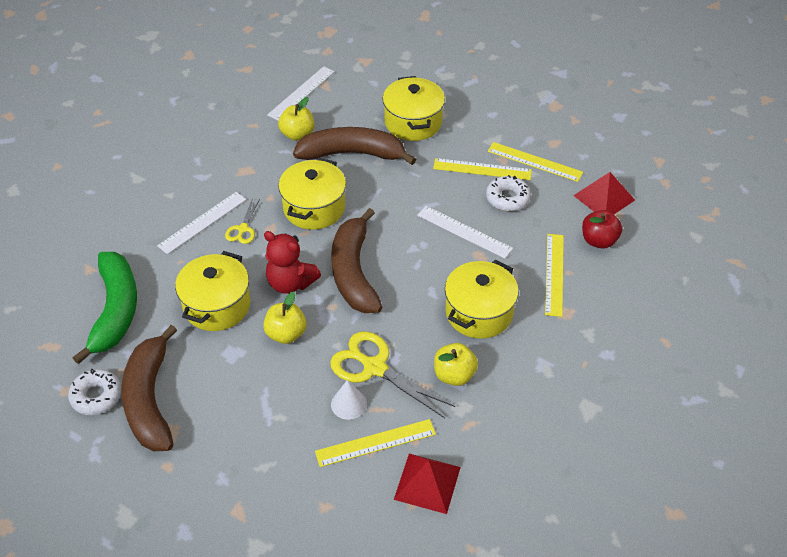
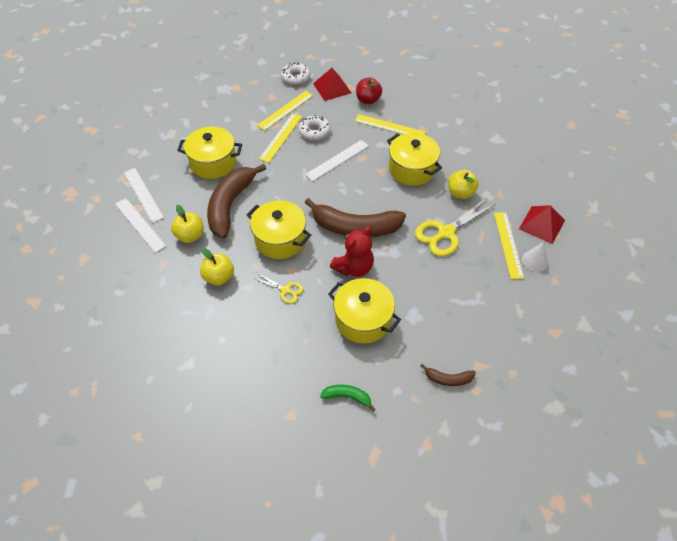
camera: 75 degrees left, 5 degrees up
white donut [68,369,122,415] -> white donut moved to [281,62,310,85]
green banana [73,252,137,364] -> green banana [320,385,375,412], size x0.45
brown banana [121,325,177,452] -> brown banana [420,364,476,386], size x0.45
white ruler [157,192,246,254] -> white ruler moved to [124,168,164,223]
yellow apple [263,291,306,344] -> yellow apple moved to [200,248,234,285]
white cone [331,380,367,420] -> white cone moved to [522,242,548,272]

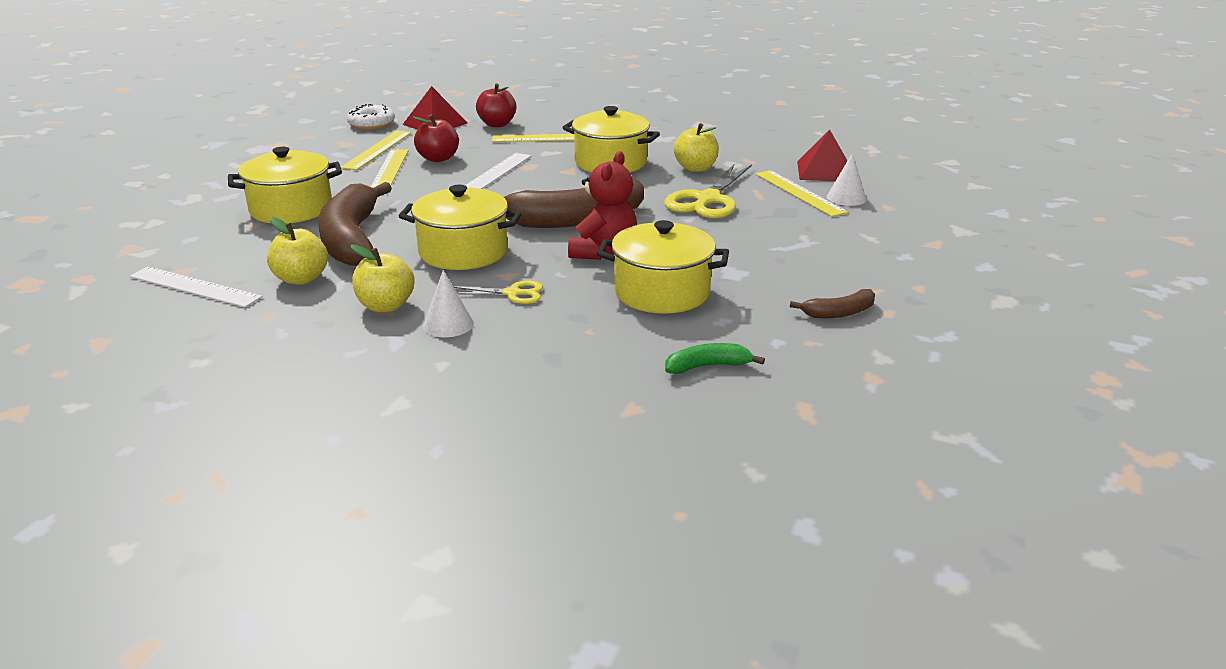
camera: 25 degrees left, 25 degrees down
white ruler [124,168,164,223] -> none
white donut [298,115,330,140] -> red apple [412,114,459,162]
none -> white cone [423,270,474,337]

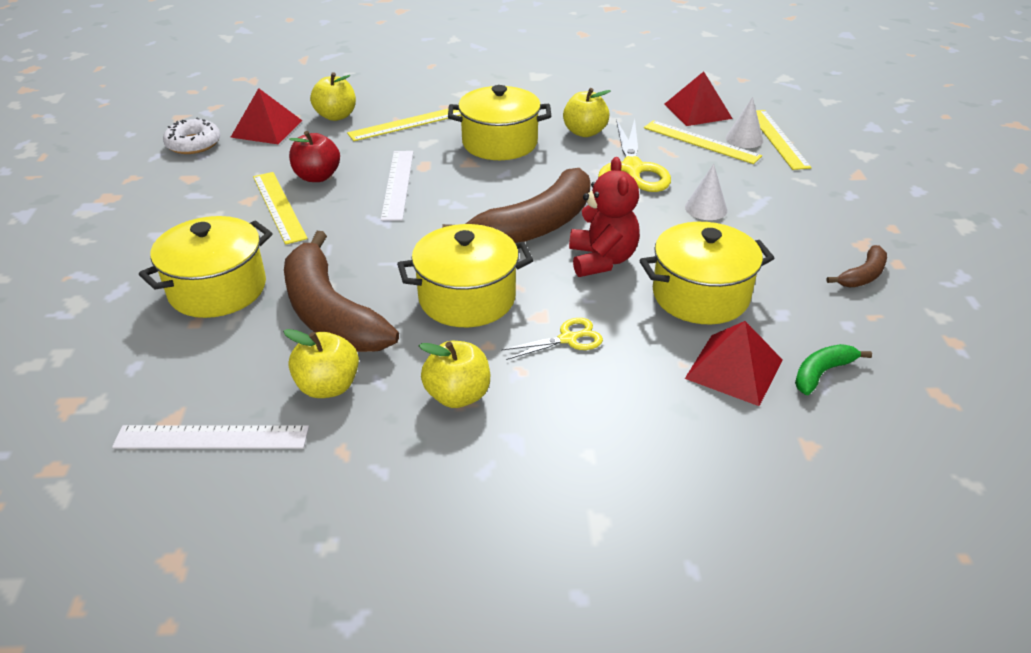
camera: 25 degrees left, 10 degrees up
yellow ruler [341,131,411,170] -> yellow ruler moved to [756,110,812,170]
white cone [423,270,474,337] -> white cone moved to [685,164,727,220]
red apple [476,84,516,127] -> yellow apple [310,72,356,121]
none -> red pyramid [685,321,783,406]

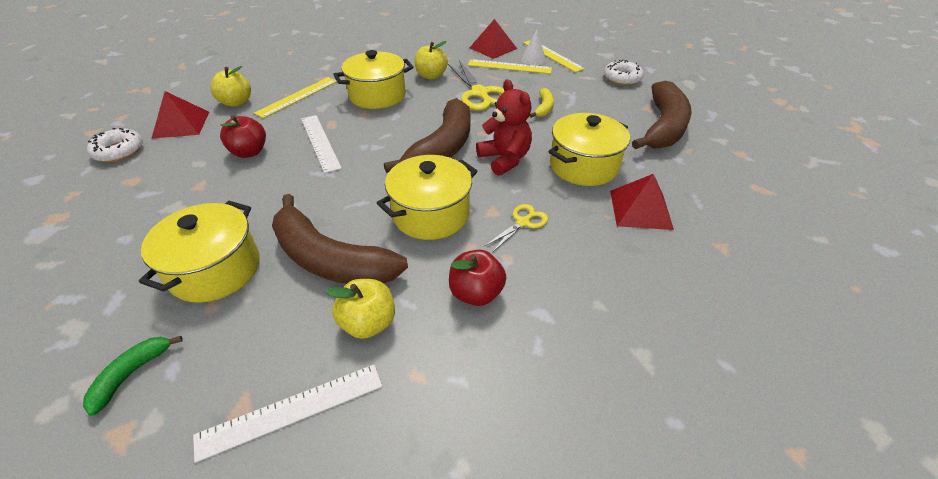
camera: 25 degrees left, 5 degrees up
yellow ruler [253,172,308,245] -> none
yellow apple [419,341,490,408] -> red apple [449,250,506,306]
white cone [685,164,727,220] -> yellow banana [529,88,554,117]
green banana [795,344,872,395] -> green banana moved to [83,336,183,416]
brown banana [827,245,887,287] -> brown banana [632,81,692,149], size x2.21
none -> white donut [604,59,644,86]

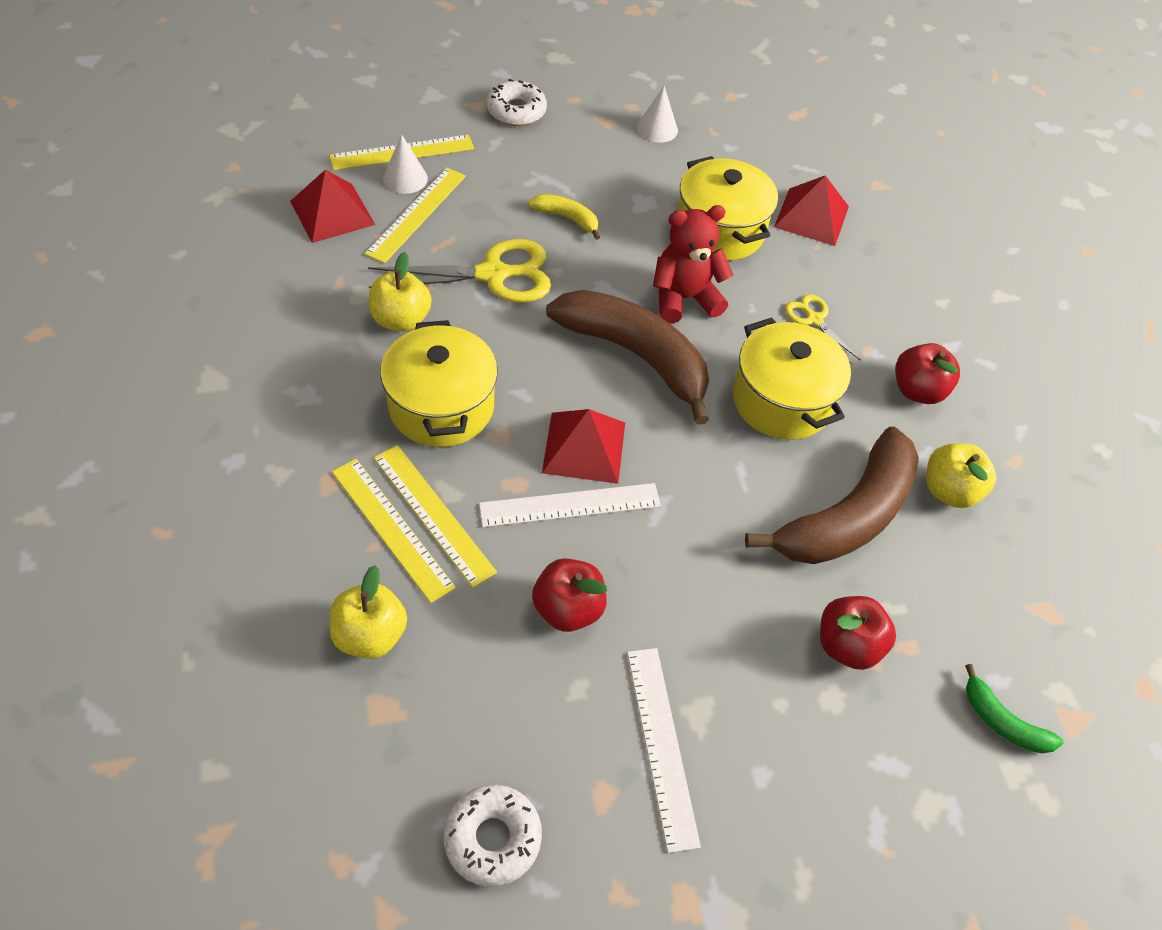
camera: 80 degrees left, 10 degrees up
yellow pot [139,201,260,303] -> red apple [820,596,896,670]
red pyramid [151,91,209,139] -> red pyramid moved to [542,409,625,484]
white ruler [193,364,382,463] -> white ruler moved to [627,648,701,853]
brown banana [632,81,692,149] -> white cone [637,86,678,143]
none -> yellow ruler [374,445,497,587]

